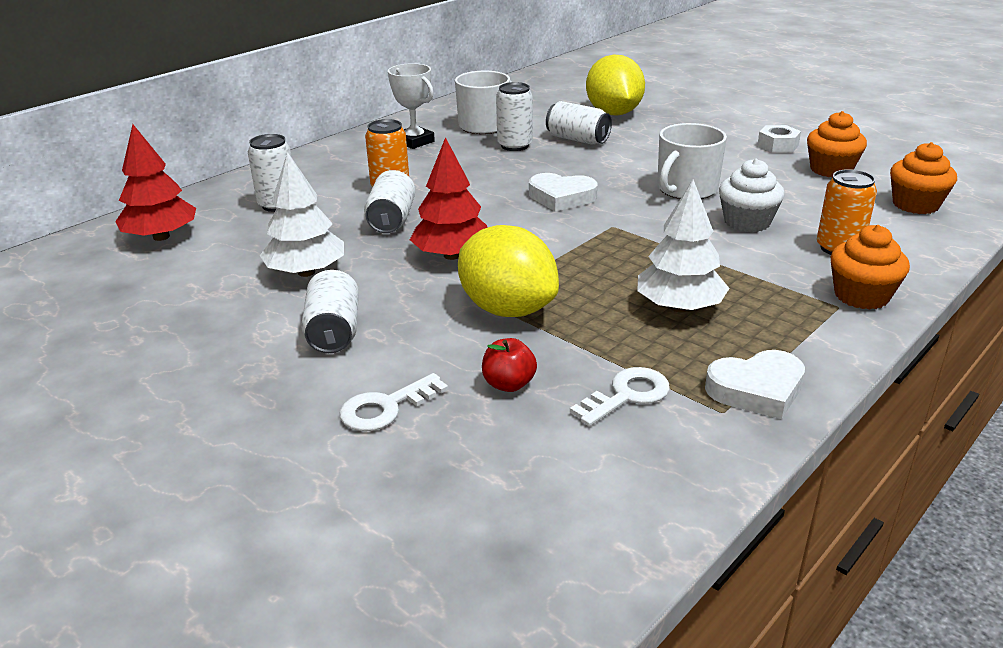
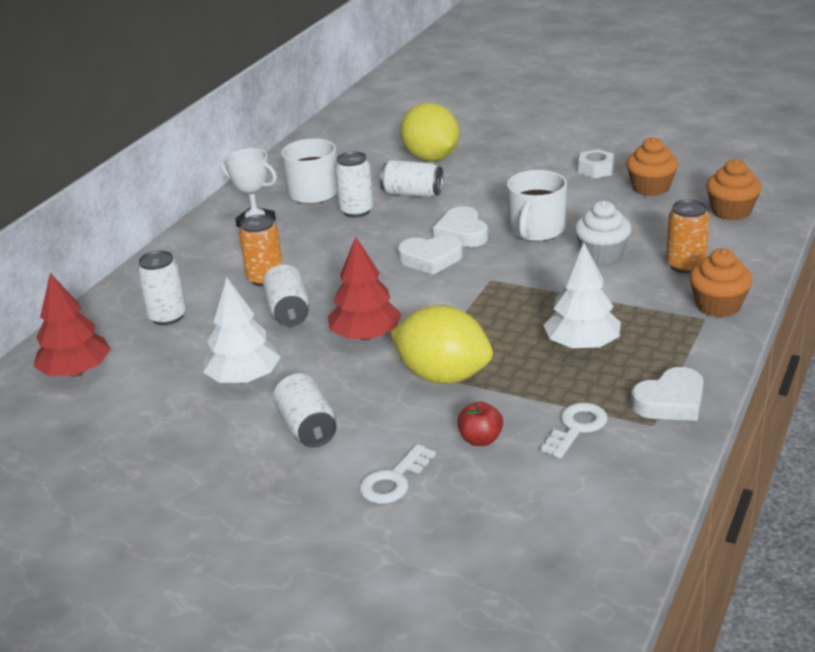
camera: 15 degrees left, 0 degrees up
none -> white heart [433,206,488,247]

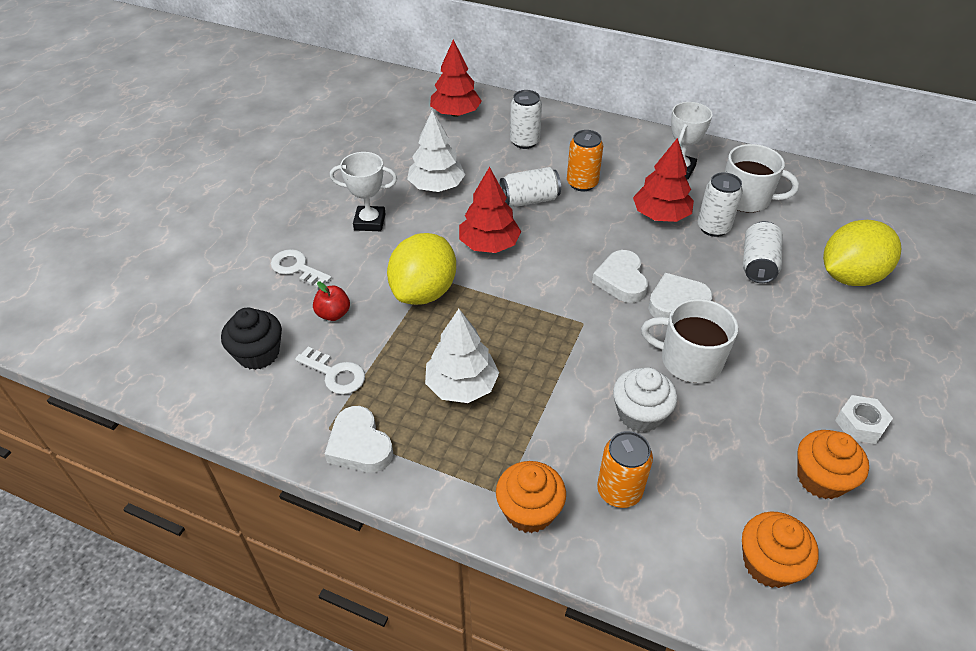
camera: 85 degrees right, 15 degrees up
white can [273,373,337,448] -> white trophy [330,152,397,231]
none -> black cupcake [221,308,282,370]
none -> red tree [633,138,694,222]

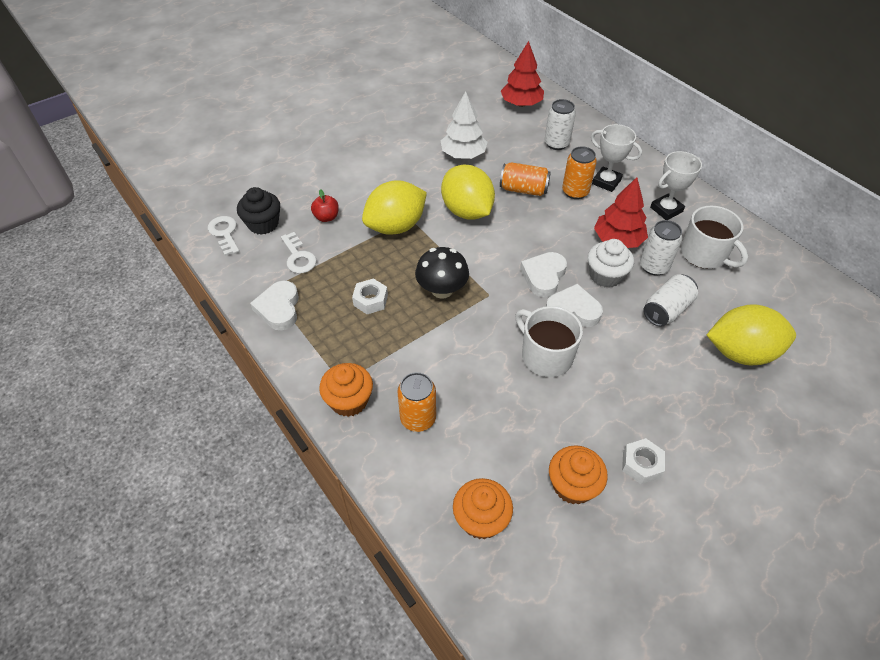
camera: 30 degrees right, 5 degrees up
white key [271,249,332,288] -> white key moved to [208,216,239,256]
white trophy [330,152,397,231] -> white trophy moved to [591,124,642,192]
white tree [425,309,499,403] -> white nut [352,278,388,314]
red tree [459,167,521,253] -> yellow lemon [441,165,495,220]
white can [500,167,561,207] -> orange can [500,162,551,196]
white cupcake [613,367,677,432] -> white cupcake moved to [588,239,634,288]
none -> black mushroom [415,247,469,299]

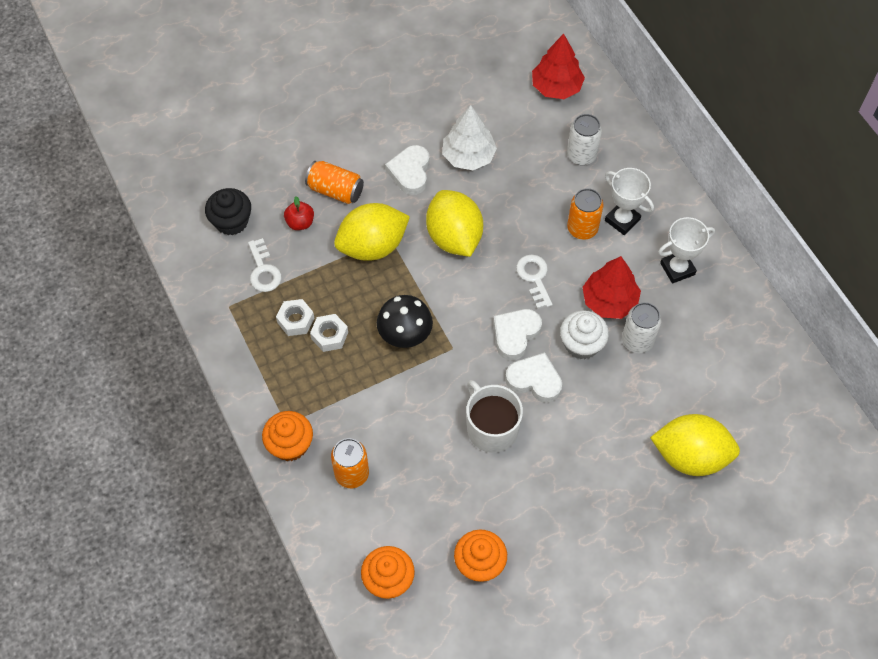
camera: 10 degrees right, 10 degrees up
white key [208,216,239,256] -> white key moved to [516,254,553,309]
white heart [250,281,299,330] -> white heart moved to [385,145,430,195]
orange can [500,162,551,196] -> orange can moved to [305,161,364,204]
white nut [622,438,665,484] -> white nut moved to [276,299,315,336]
white can [643,275,698,326] -> none
white mug [681,206,748,269] -> none

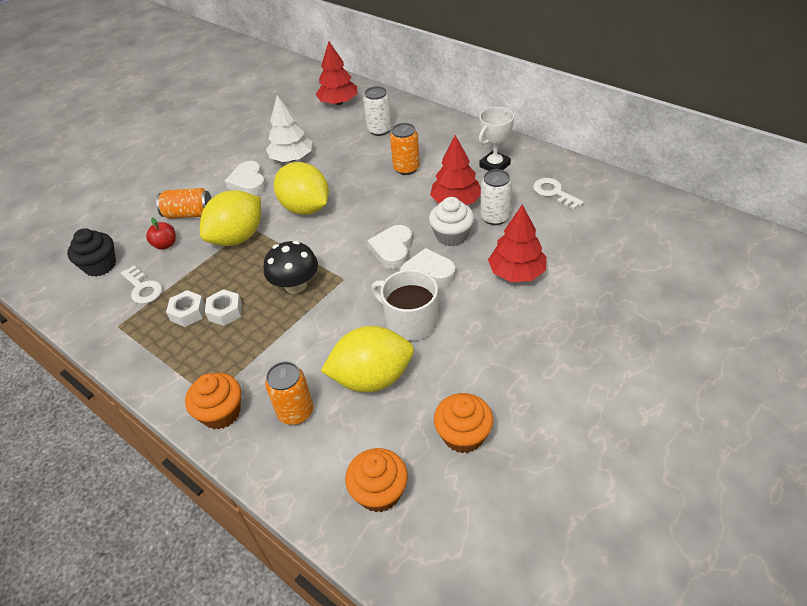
camera: 20 degrees left, 15 degrees down
white key [516,254,553,309] -> white key moved to [533,178,584,210]
white trophy [605,168,654,235] -> none
yellow lemon [650,414,740,476] -> yellow lemon moved to [321,326,414,392]
none -> red tree [488,204,546,282]

